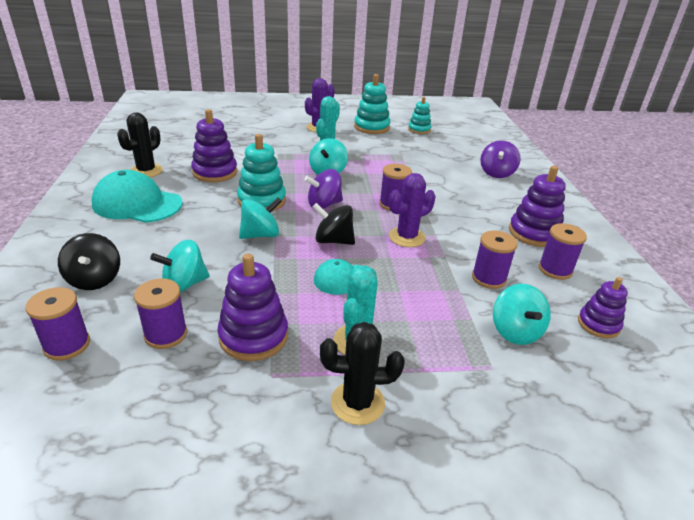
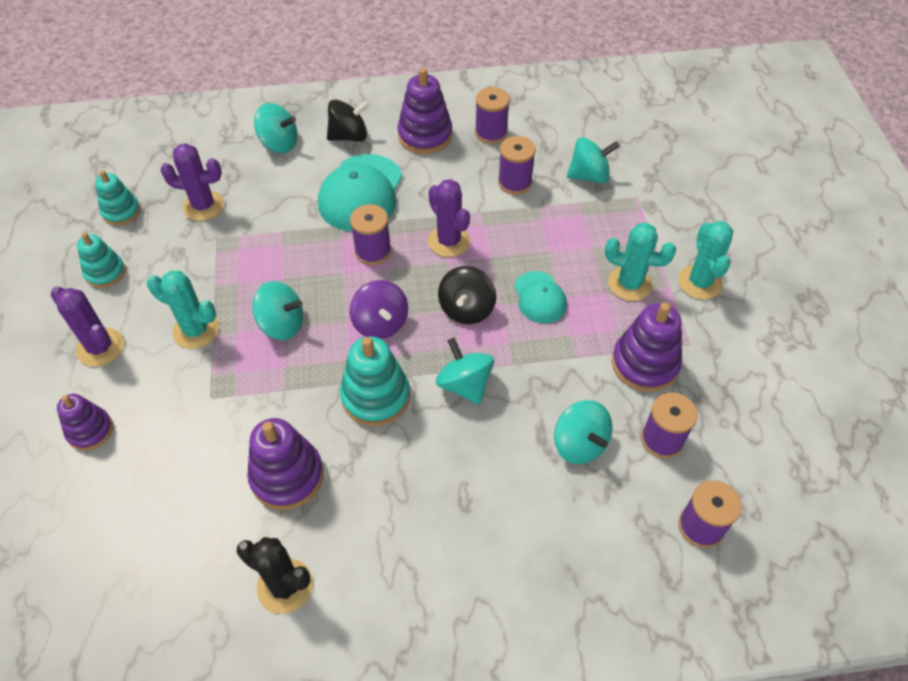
camera: 90 degrees left, 20 degrees up
black spinning top [58,233,120,290] -> black spinning top moved to [327,99,369,142]
turquoise cap [92,170,183,223] -> turquoise cap moved to [318,154,402,231]
black cactus [320,322,405,425] -> turquoise cactus [678,221,733,300]
turquoise stacking toy [354,74,390,134] -> turquoise stacking toy [77,233,125,288], size x0.64
purple spinning top [480,141,521,178] -> turquoise spinning top [254,103,298,153]
purple stacking toy [578,277,628,339] -> purple stacking toy moved to [57,394,113,451]
none -> purple cactus [160,143,224,221]

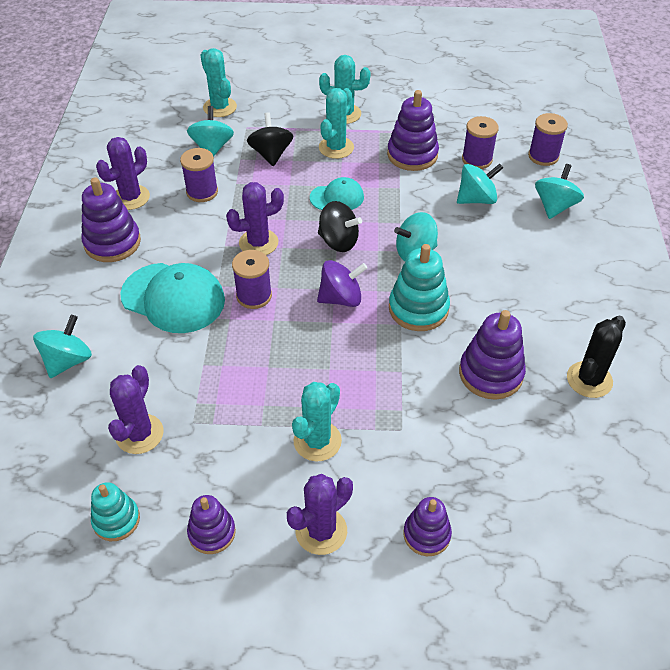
camera: 80 degrees left, 5 degrees down
turquoise stacking toy [77,233,125,288] -> purple stacking toy [187,495,236,554]
turquoise spinning top [252,281,303,340] -> turquoise spinning top moved to [535,164,584,219]
black spinning top [327,99,369,142] -> black spinning top moved to [247,112,293,166]
purple spool [475,87,510,144] -> purple cactus [96,137,150,210]
none -> turquoise cactus [200,48,237,117]

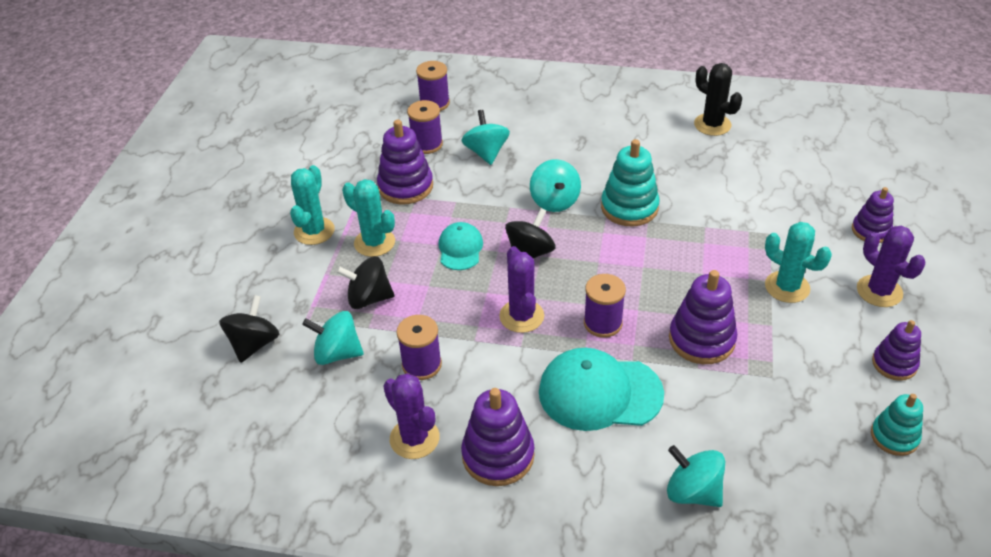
camera: 80 degrees left, 5 degrees down
purple cactus [108,365,164,454] -> none
turquoise cap [120,263,225,333] -> turquoise cap turned 120 degrees counterclockwise [539,348,664,431]
turquoise cactus [200,48,237,117] -> black spinning top [219,295,279,363]
purple spinning top [317,260,367,307] -> none
purple stacking toy [459,310,526,400] -> purple stacking toy moved to [669,270,737,364]
turquoise spinning top [535,164,584,219] -> none

